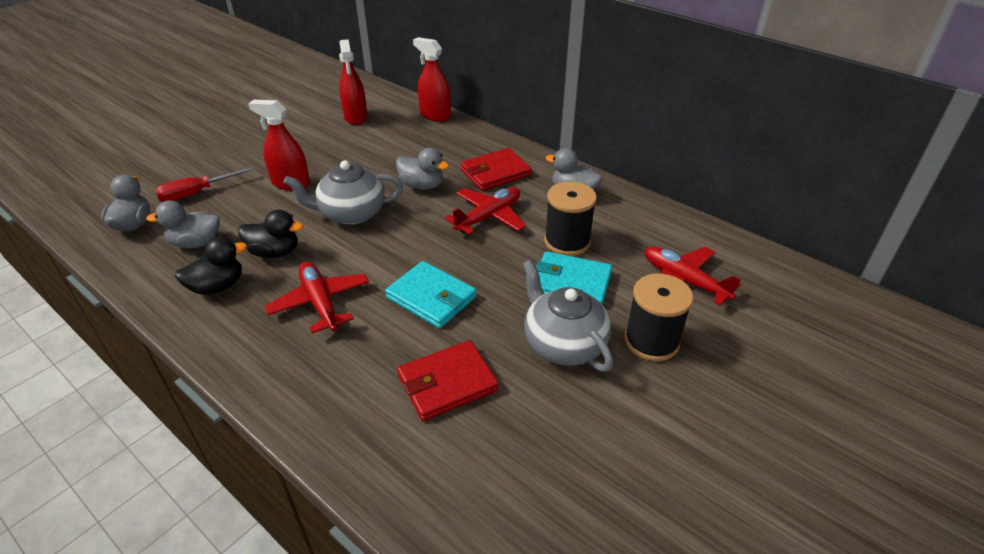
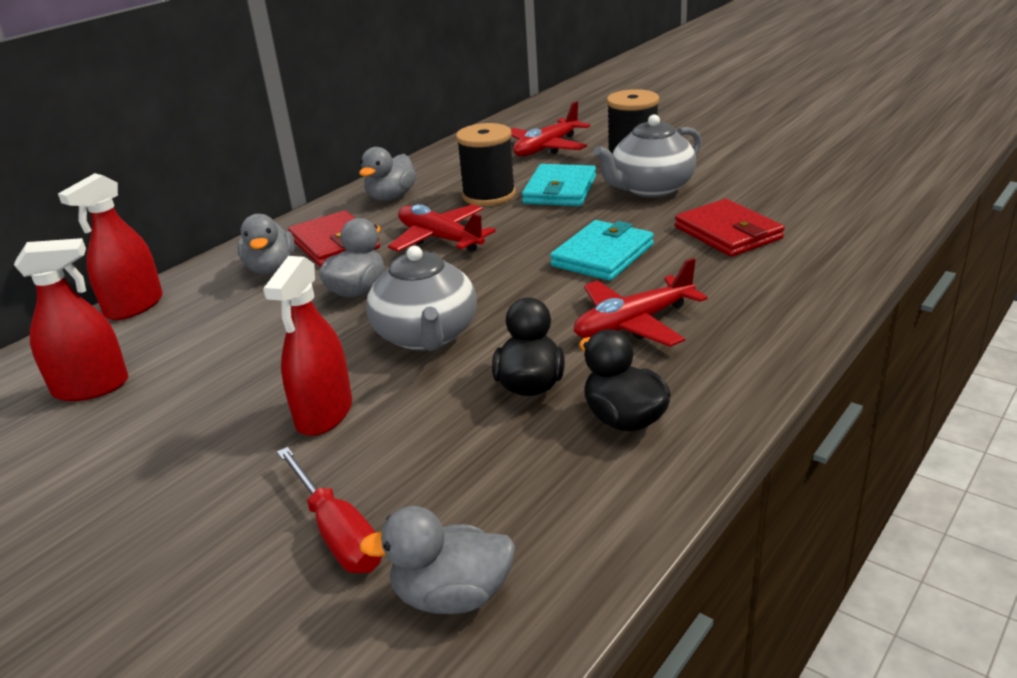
camera: 90 degrees left, 10 degrees down
grey duck [146,200,220,248] -> grey duck moved to [237,214,295,274]

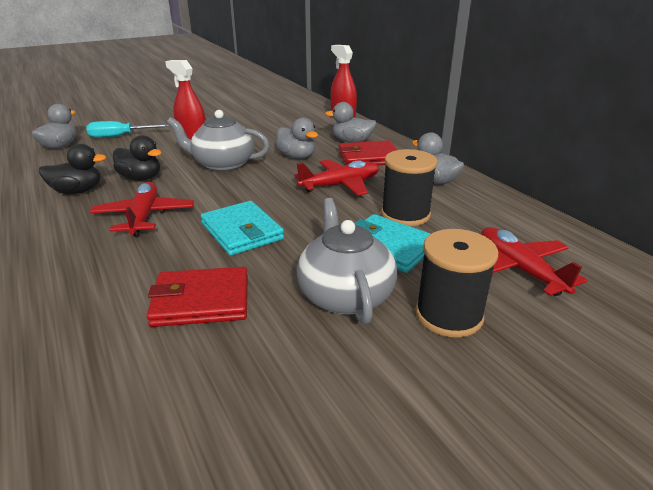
camera: 110 degrees right, 0 degrees up
red spray bottle [14,238,129,401] -> none
red screwdriver [277,447,382,573] -> turquoise screwdriver [86,121,170,138]

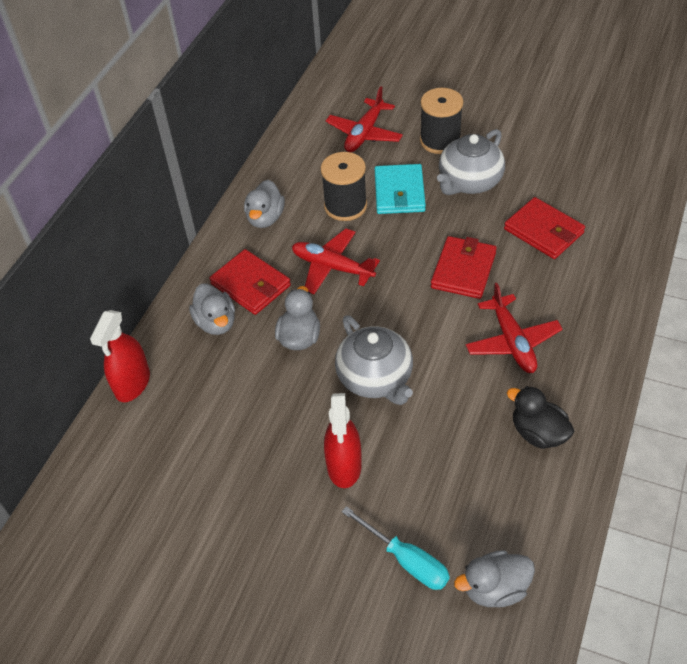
camera: 125 degrees left, 20 degrees up
red plane [90,182,194,237] -> red plane turned 60 degrees counterclockwise [466,283,562,373]
black duck [113,135,162,181] -> none
turquoise wallet [201,201,284,256] -> red wallet [431,236,497,299]

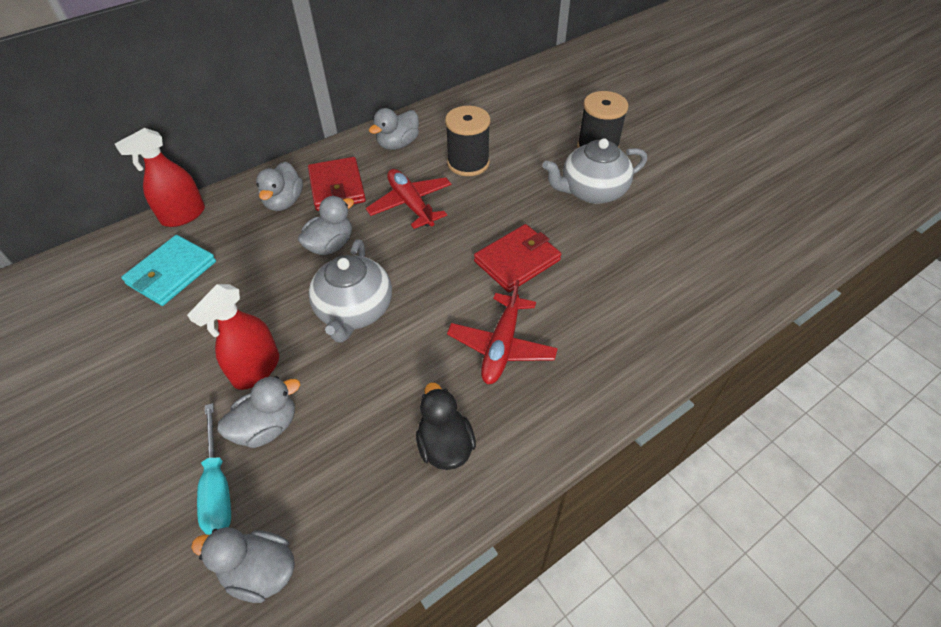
camera: 30 degrees right, 0 degrees up
red plane [326,86,403,152] -> none
turquoise wallet [375,164,426,214] -> turquoise wallet moved to [121,235,216,306]
red wallet [504,197,585,259] -> none
none -> grey duck [217,376,300,448]

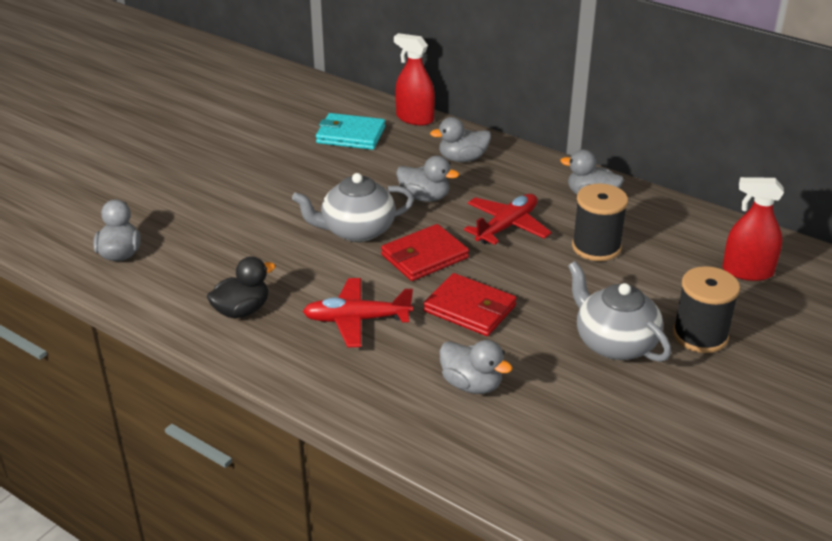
camera: 70 degrees right, 15 degrees down
red spray bottle [187,284,279,390] -> red spray bottle moved to [722,177,784,281]
turquoise screwdriver [197,403,231,535] -> none
grey duck [217,376,300,448] -> grey duck moved to [439,340,512,394]
red wallet [308,157,366,211] -> red wallet moved to [381,224,469,281]

